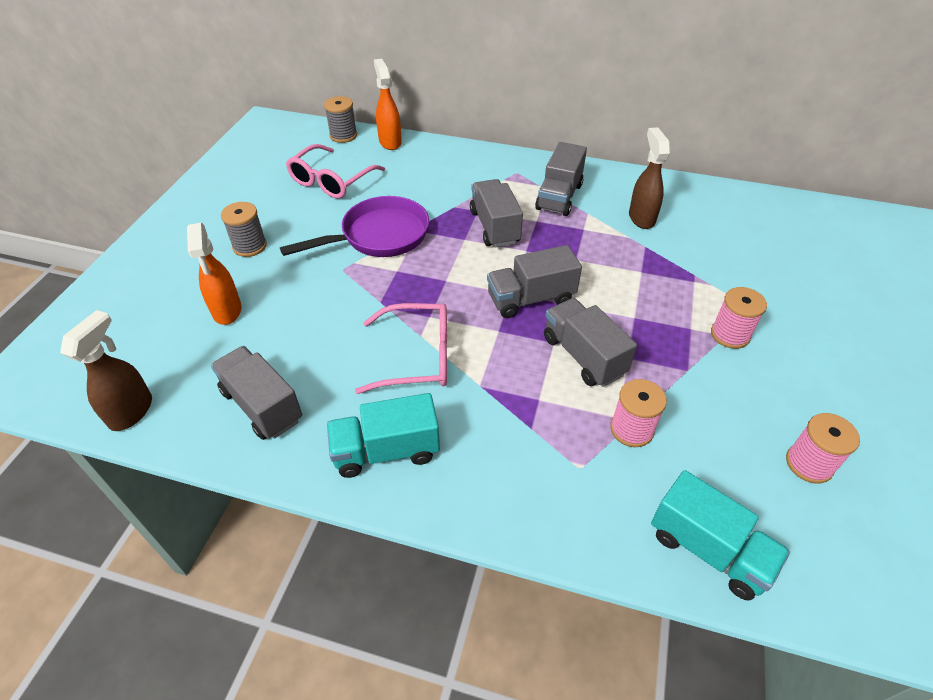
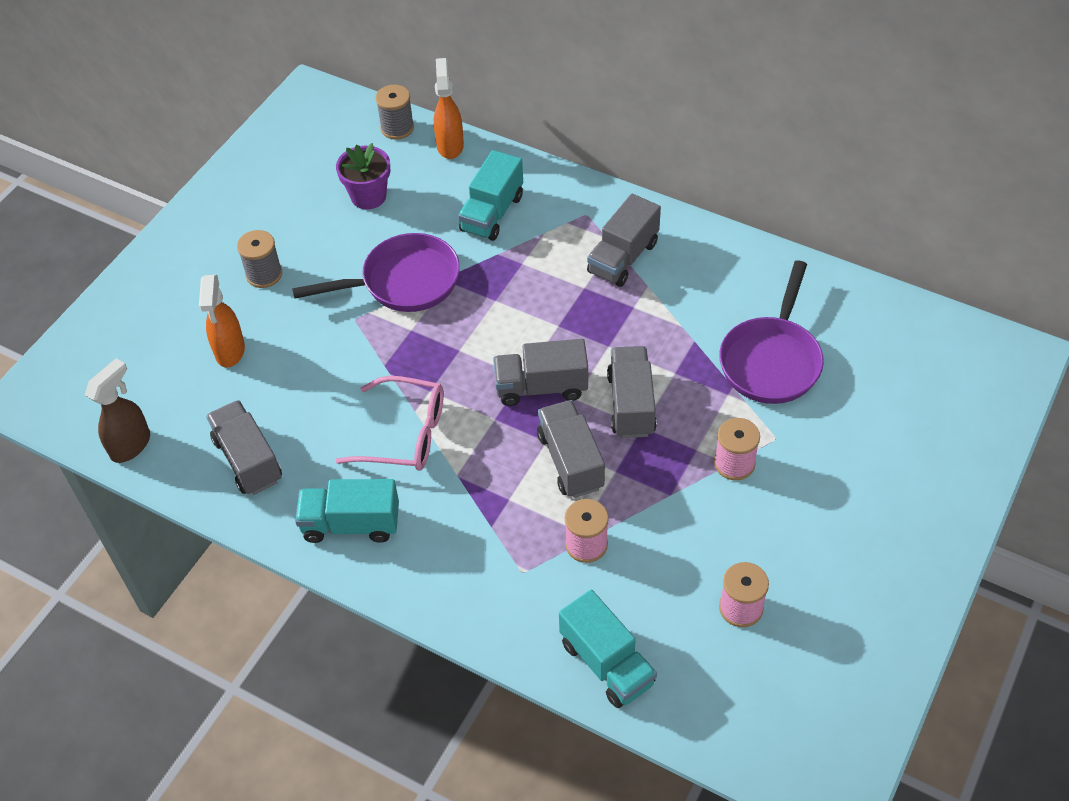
camera: 15 degrees right, 5 degrees up
pink glasses [286,144,385,199] -> purple flower pot [336,143,390,210]
grey truck [470,179,523,247] -> grey truck moved to [607,346,657,438]
brown spray bottle [629,127,670,229] -> none
none -> turquoise truck [458,150,523,241]
none -> purple pan [719,260,824,404]

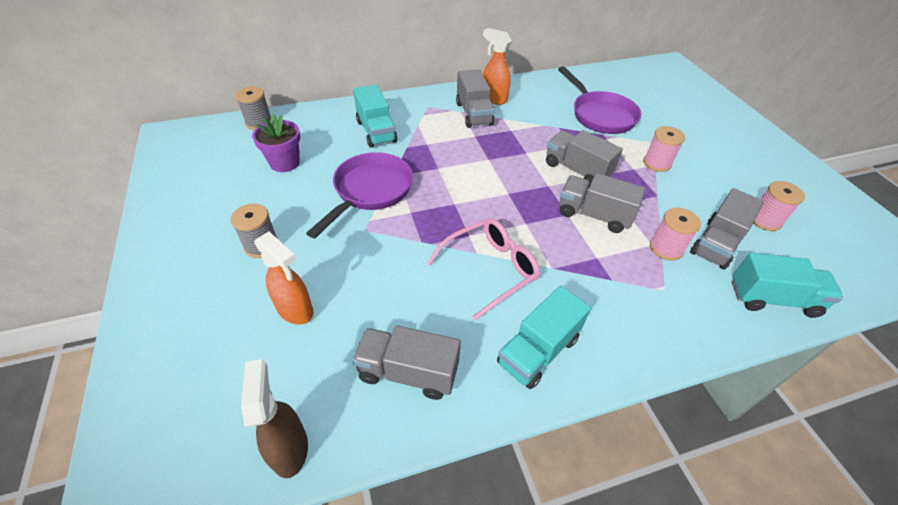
camera: 50 degrees left, 5 degrees down
orange spray bottle [434,58,464,159] -> orange spray bottle moved to [483,28,512,105]
grey truck [493,339,588,406] -> grey truck moved to [690,188,764,270]

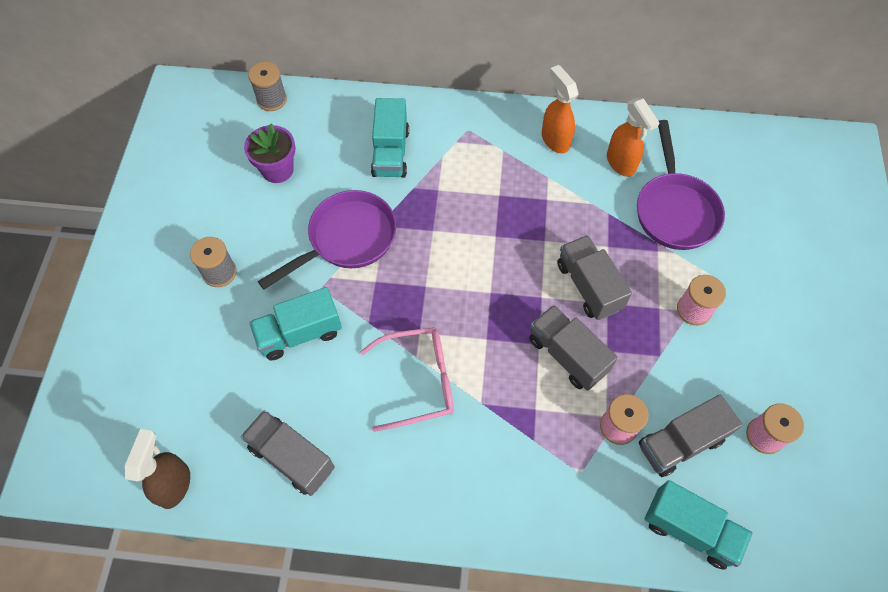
camera: 25 degrees right, 15 degrees up
orange spray bottle [254,231,314,325] -> orange spray bottle moved to [607,98,659,177]
grey truck [456,69,495,128] -> none
turquoise truck [497,286,591,389] -> turquoise truck moved to [249,287,342,360]

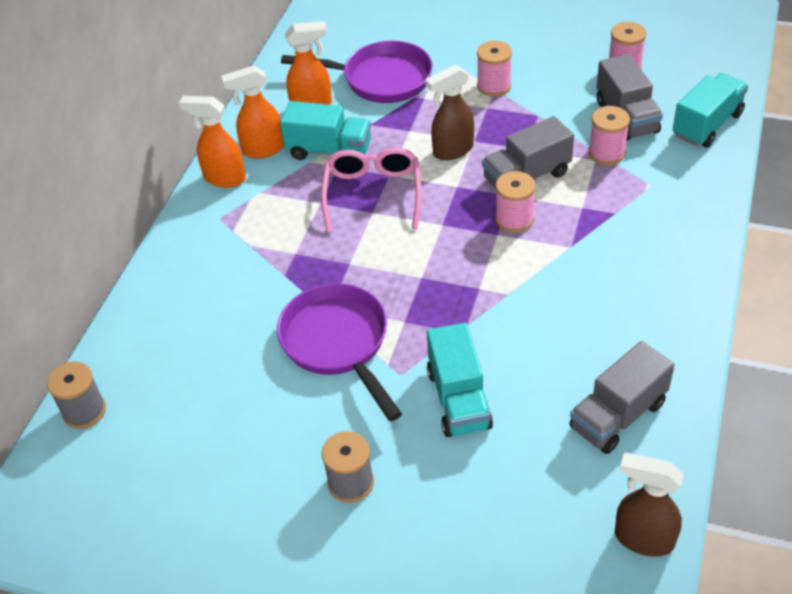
camera: 75 degrees left, 15 degrees down
purple flower pot [244,124,295,183] -> none
pink glasses [360,327,454,432] -> pink glasses moved to [321,148,421,233]
turquoise truck [371,98,409,178] -> turquoise truck moved to [280,101,371,160]
grey truck [557,235,632,320] -> brown spray bottle [425,65,474,160]
none -> orange spray bottle [179,96,246,188]
none -> pink spool [495,171,536,233]

